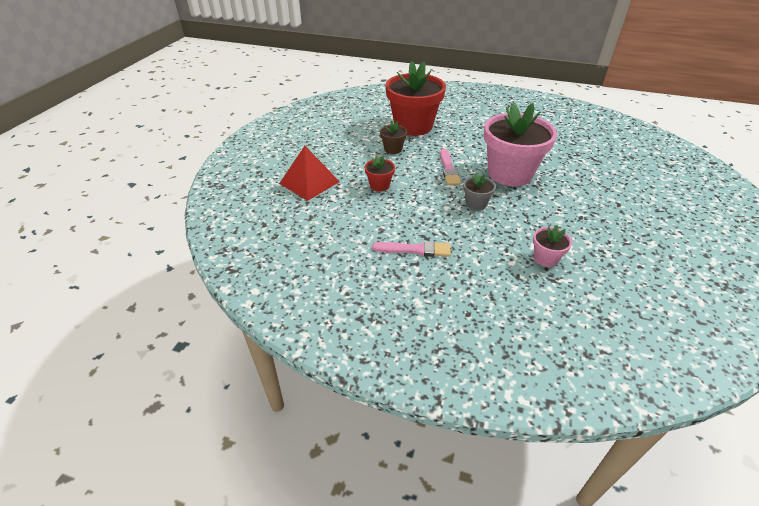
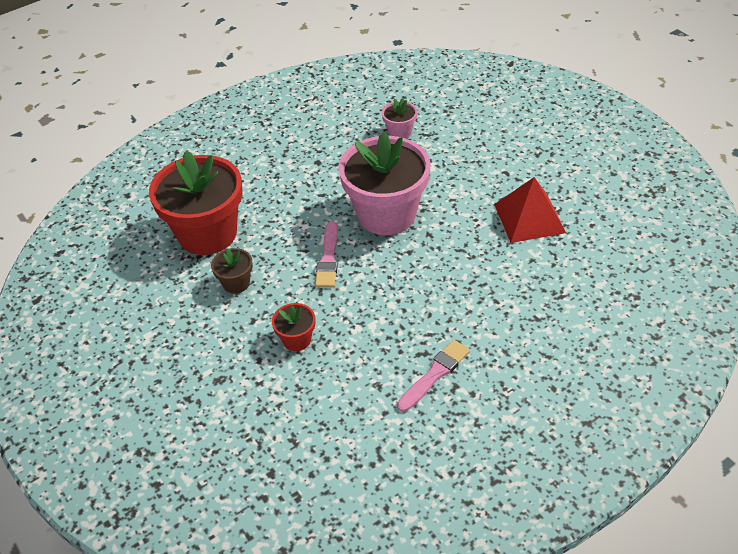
camera: 50 degrees left, 5 degrees up
red pyramid [279,146,340,201] -> red pyramid moved to [494,177,566,243]
pink brush [440,149,461,185] -> pink brush turned 60 degrees clockwise [315,221,338,287]
grey flower pot [463,173,496,210] -> none
pink flower pot [533,225,572,267] -> pink flower pot moved to [382,98,417,139]

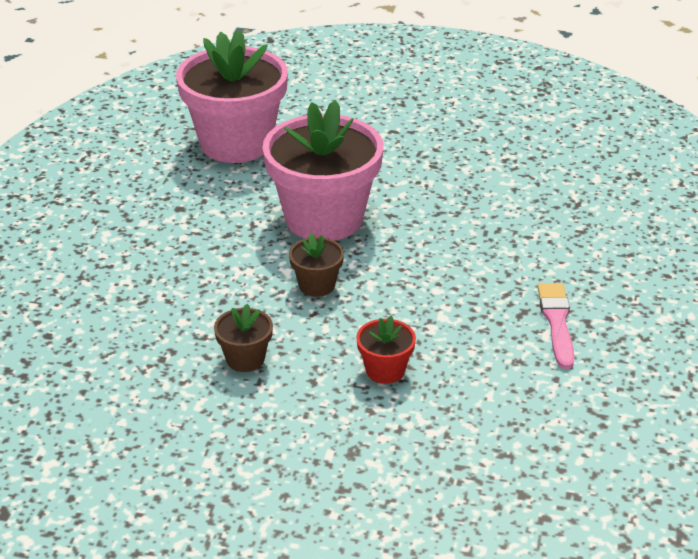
camera: 45 degrees left, 10 degrees down
red flower pot [149,150,243,255] -> none
pink brush [315,221,338,287] -> brown flower pot [289,233,344,297]
pink flower pot [382,98,417,139] -> pink flower pot [176,30,288,163], size x2.30
red pyramid [494,177,566,243] -> none

